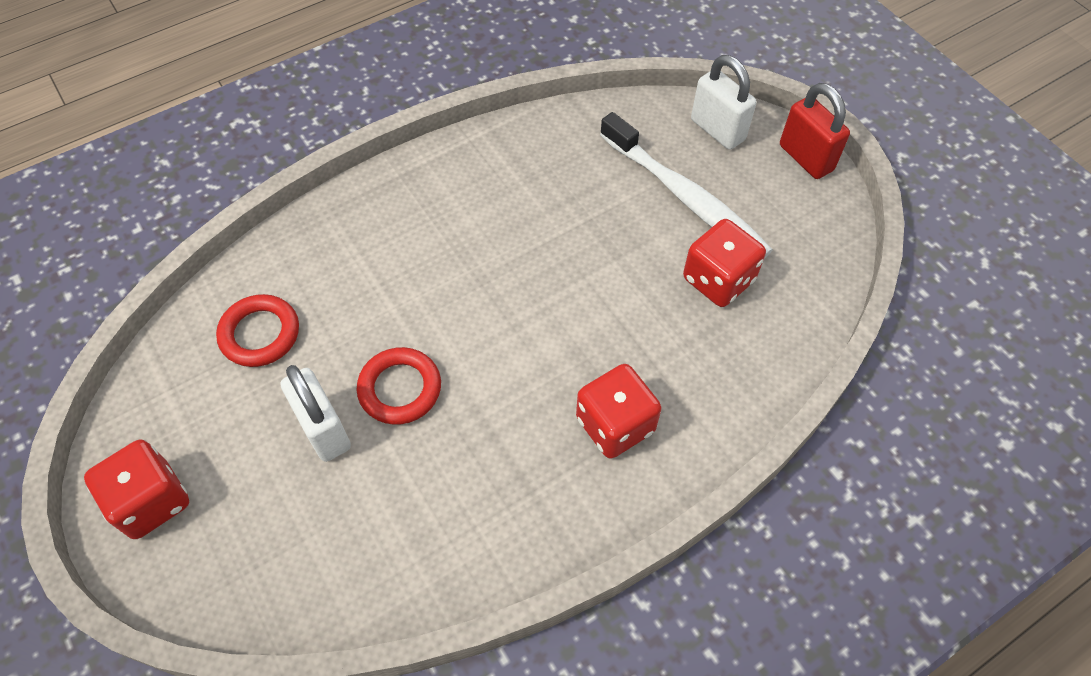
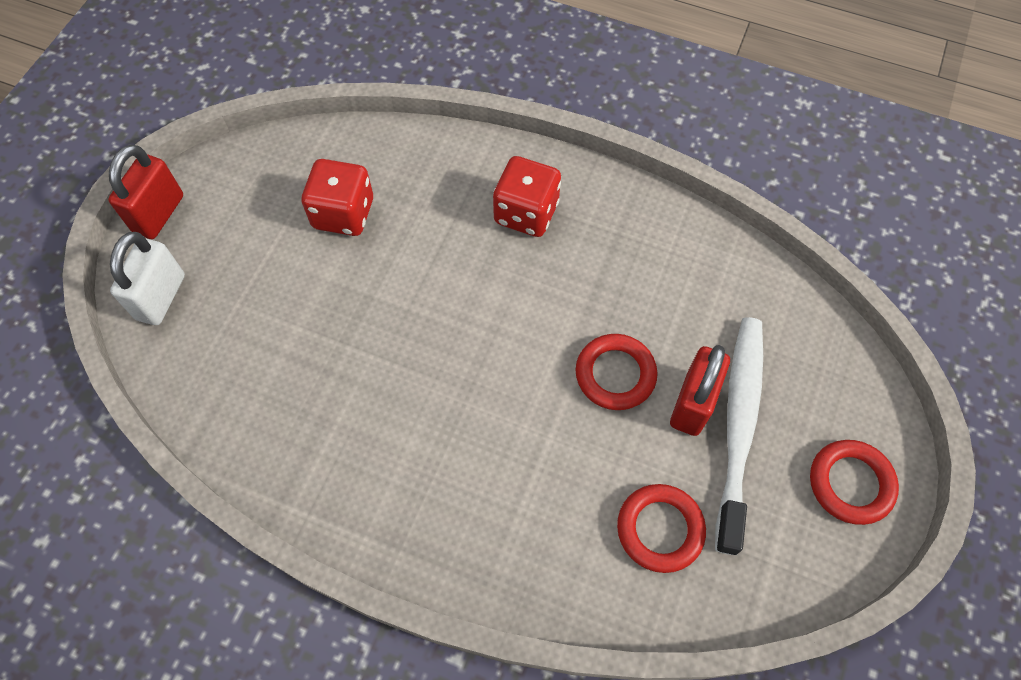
camera: 125 degrees left, 5 degrees up
red dice [84,440,189,539] -> red ring [810,440,899,525]
white padlock [280,365,351,462] -> red padlock [670,345,730,436]
white toothbrush [600,112,773,259] -> white toothbrush moved to [715,317,763,555]

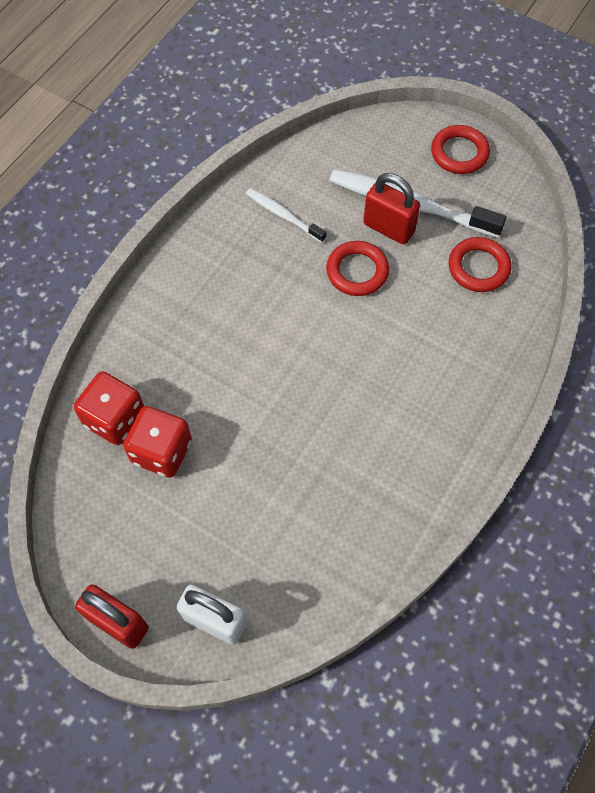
camera: 80 degrees left, 0 degrees up
red dice [493,156,561,237] -> red dice moved to [74,371,144,445]
none -> white toothbrush [246,188,326,243]

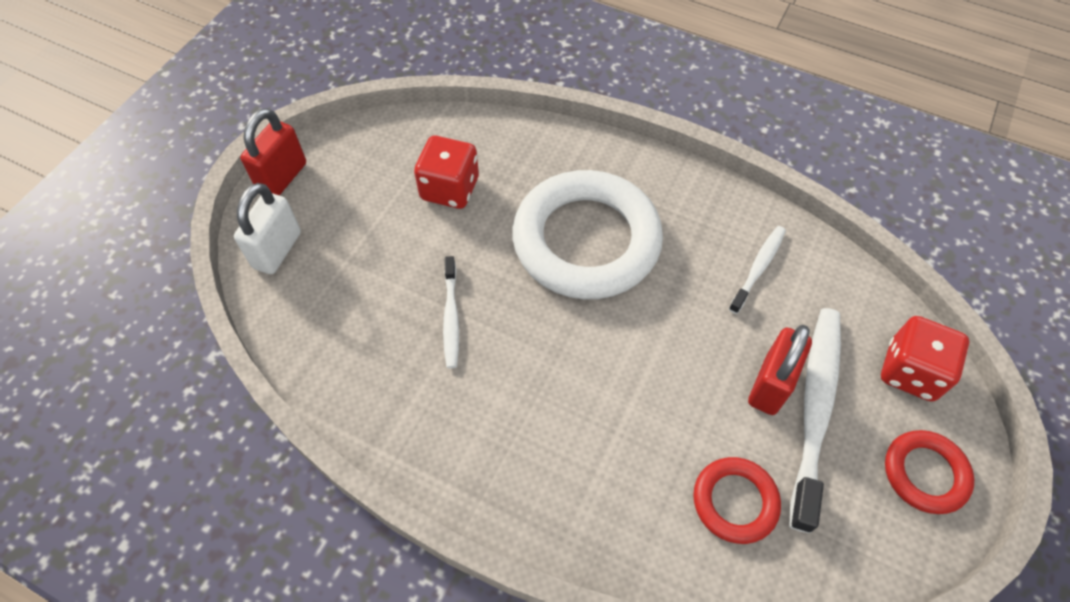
camera: 85 degrees right, 5 degrees down
red dice [74,371,144,445] -> red dice moved to [881,316,969,401]
red ring [326,241,389,296] -> none
none -> white toothbrush [443,256,459,368]
none -> white ring [512,170,663,299]

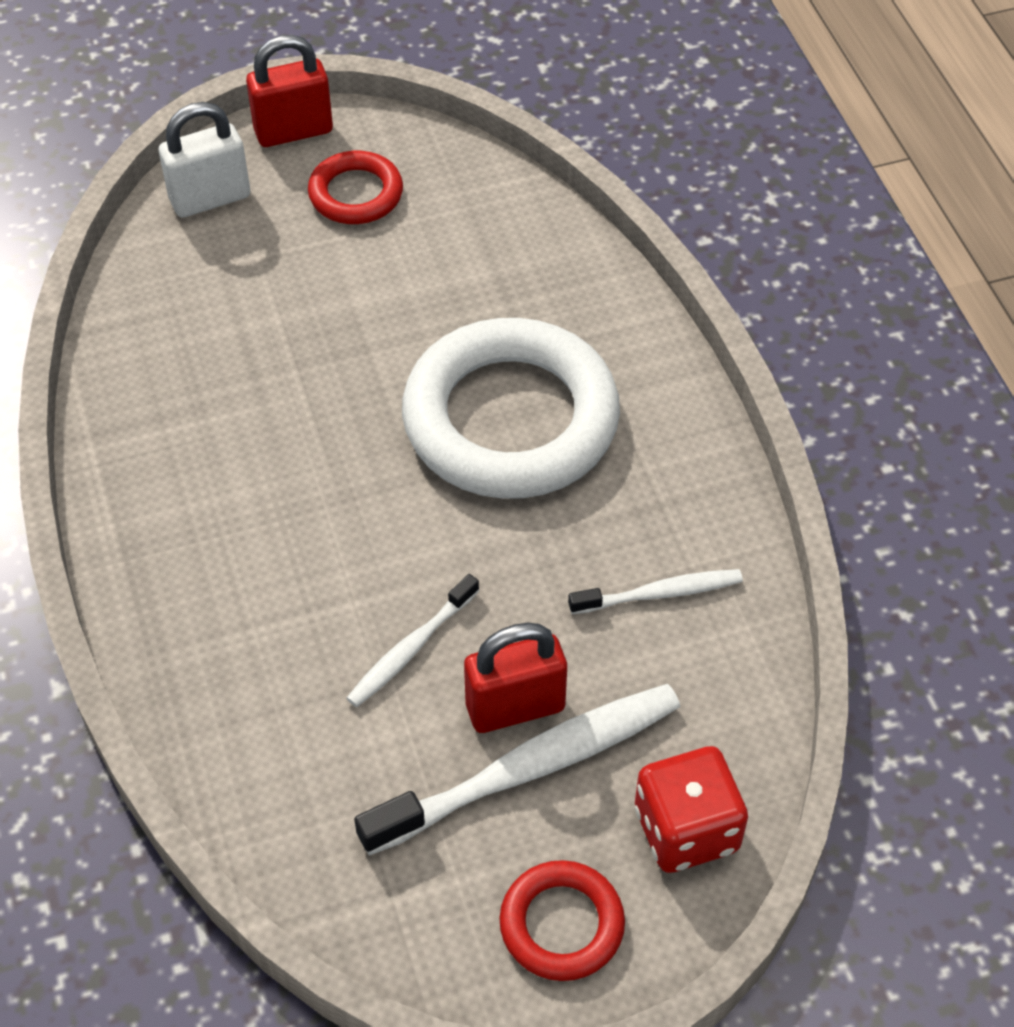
camera: 45 degrees right, 5 degrees down
red dice [414,136,479,209] -> none
white toothbrush [443,256,459,368] -> white toothbrush moved to [347,574,479,707]
red ring [693,457,781,544] -> red ring moved to [308,151,403,224]

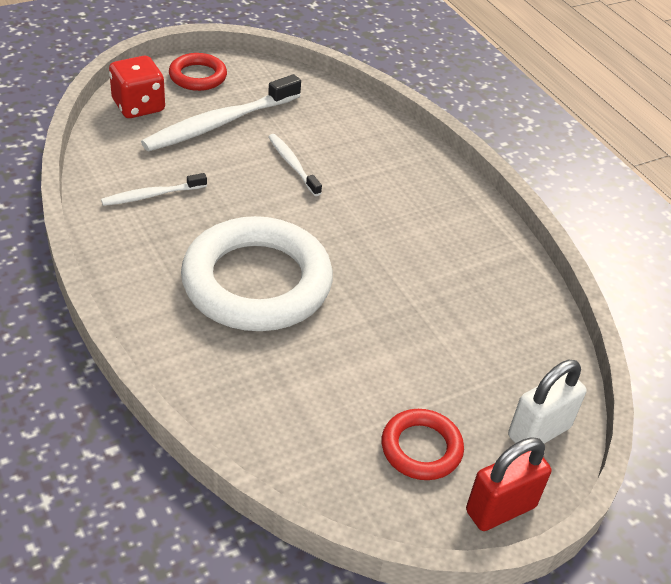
camera: 165 degrees right, 10 degrees down
white toothbrush [347,574,479,707] -> white toothbrush turned 60 degrees counterclockwise [268,134,322,196]
red padlock [464,623,567,733] -> none

